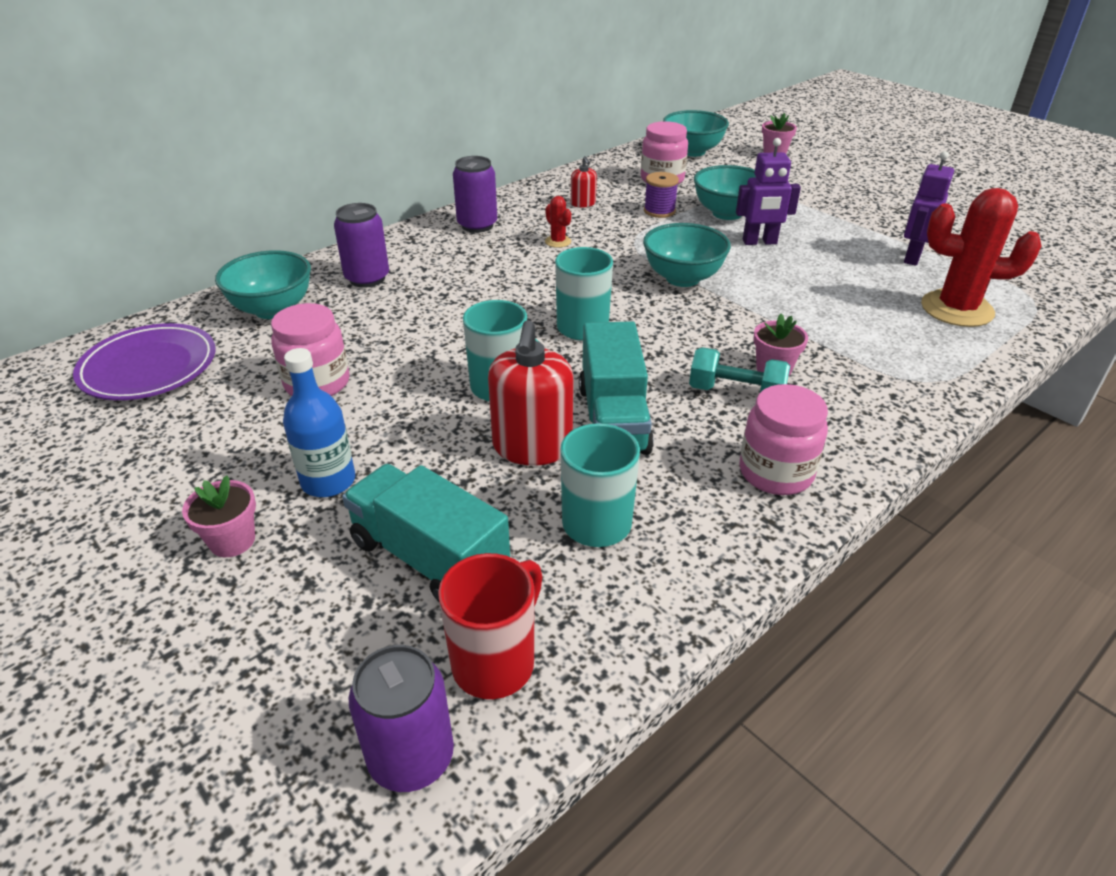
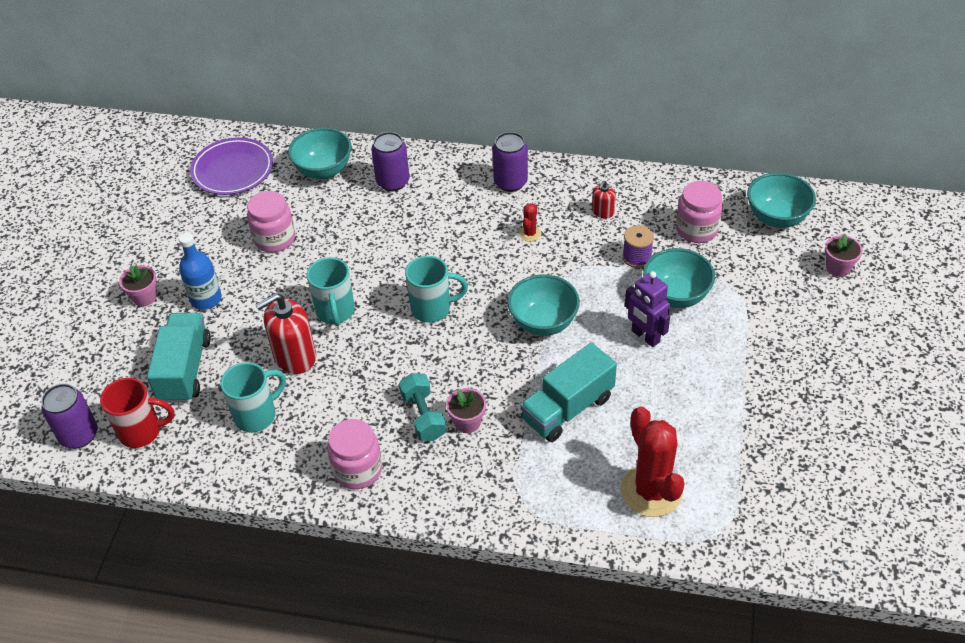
camera: 55 degrees right, 10 degrees up
turquoise truck [579,321,654,455] -> turquoise truck moved to [520,343,617,442]
purple robot [904,151,954,266] -> none

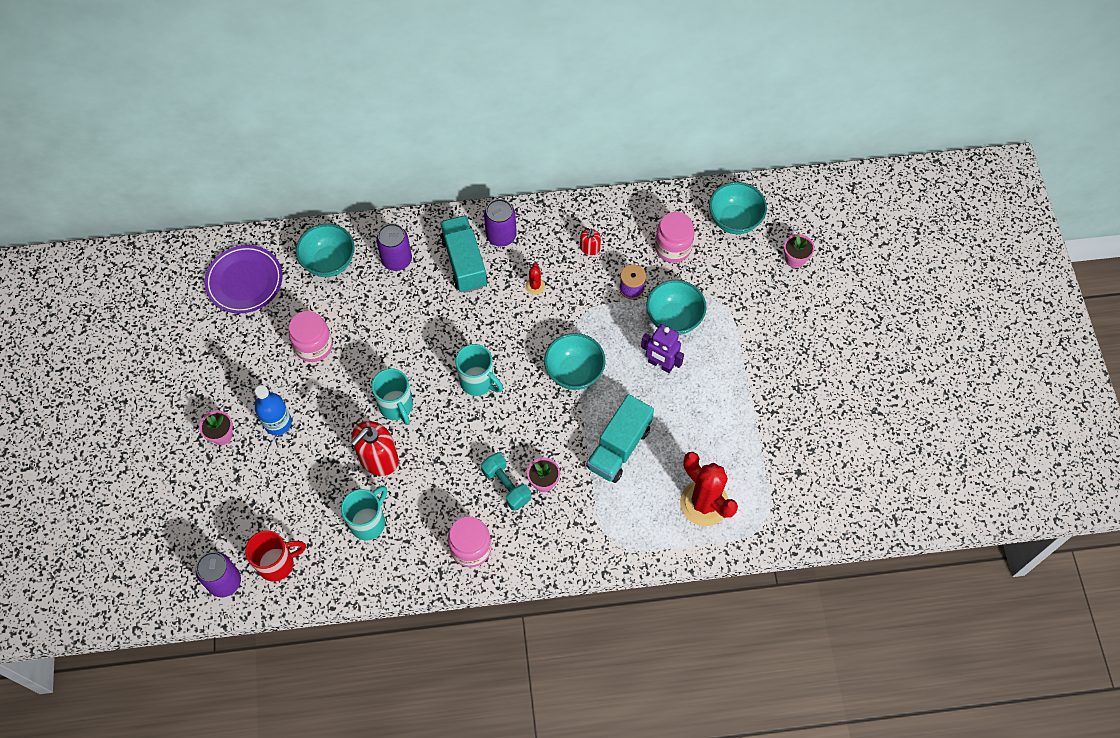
camera: 20 degrees left, 15 degrees up
turquoise truck [147,313,211,403] -> turquoise truck moved to [440,215,488,293]
turquoise mug [405,256,468,323] -> turquoise mug turned 60 degrees clockwise [455,344,503,396]

